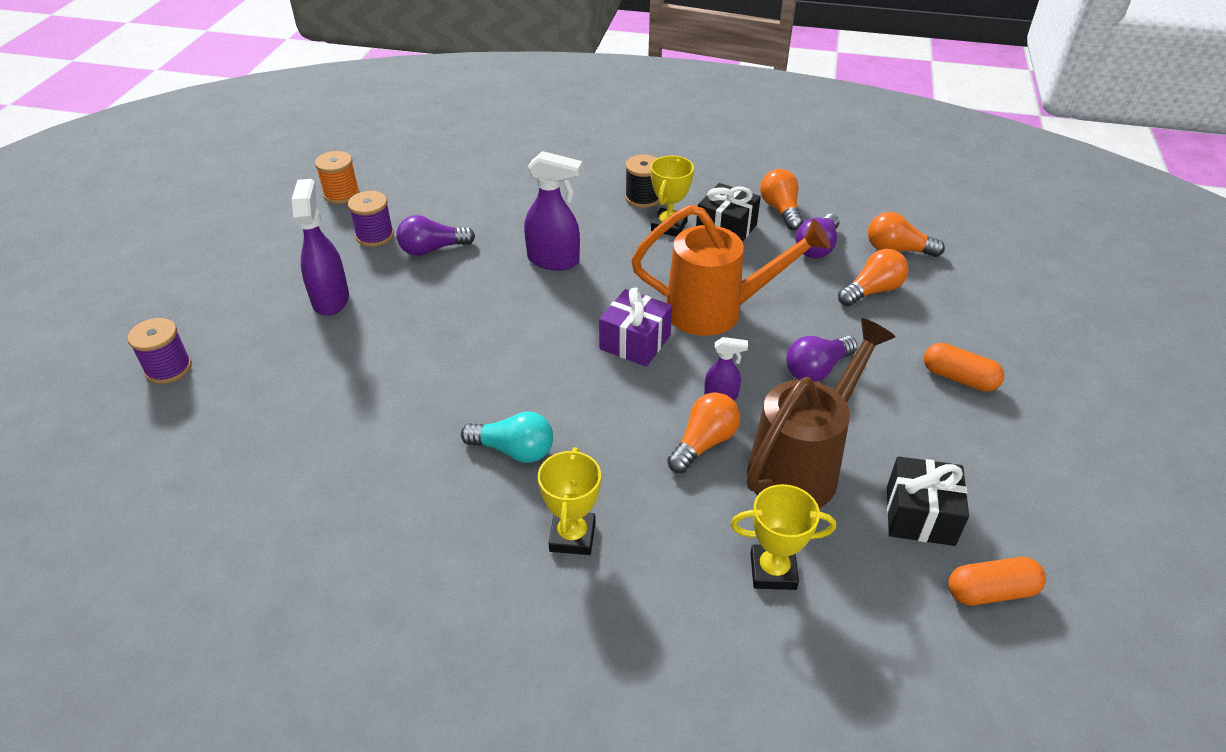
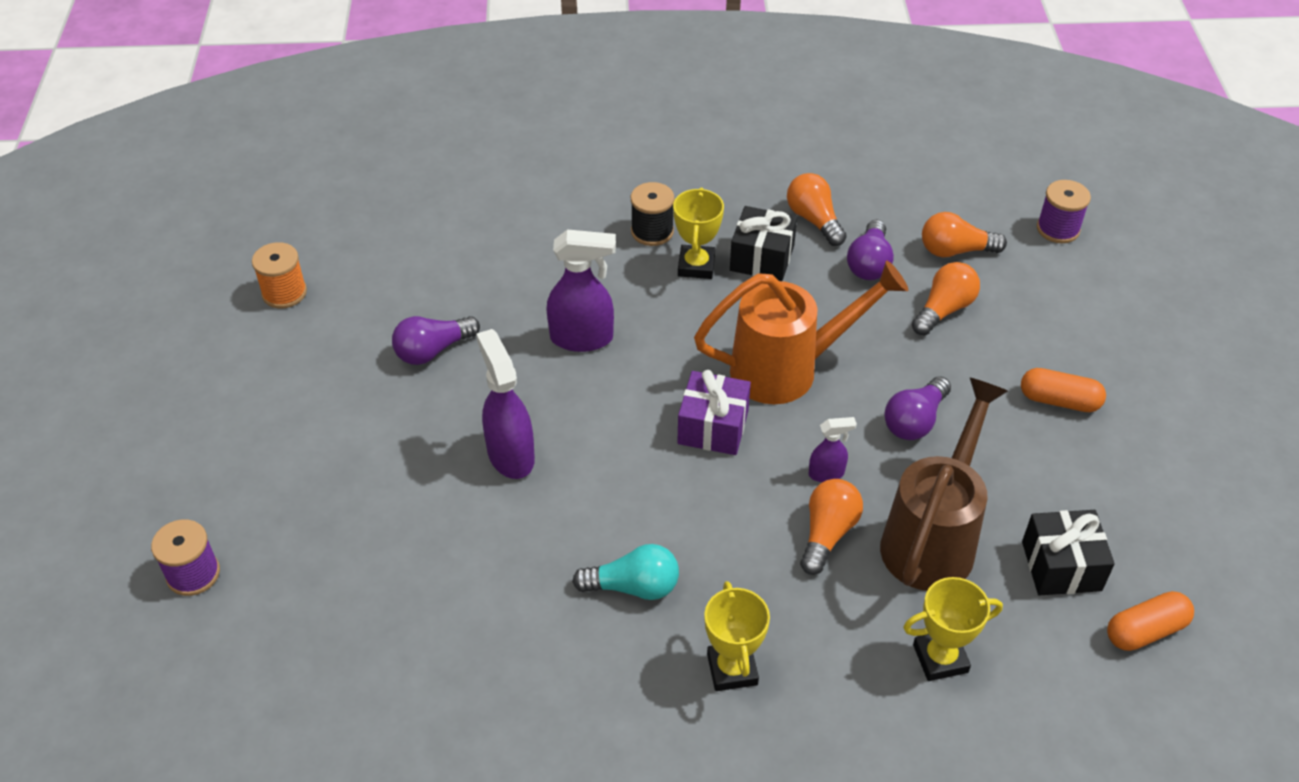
camera: 15 degrees left, 5 degrees up
purple spray bottle [292,179,349,316] -> purple spray bottle moved to [476,329,535,479]
purple spool [348,191,394,247] -> purple spool moved to [1037,180,1091,243]

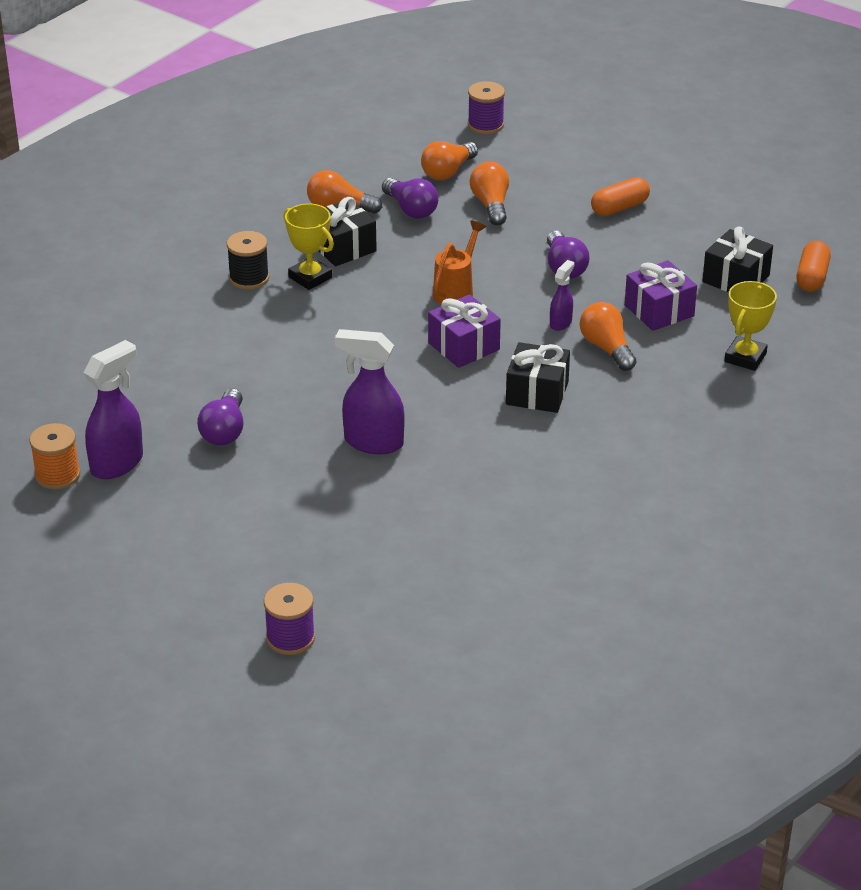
camera: 50 degrees left, 10 degrees down
purple spray bottle [546,229,616,352] -> purple spray bottle moved to [83,340,143,479]
turquoise light bulb [572,544,679,600] -> none
orange watering can [694,261,908,404] -> orange watering can [433,221,486,304], size x0.55
yellow trophy [704,581,770,691] -> none
brown watering can [880,377,1008,591] -> purple gift [625,260,697,331]
none -> black gift [506,342,570,413]

